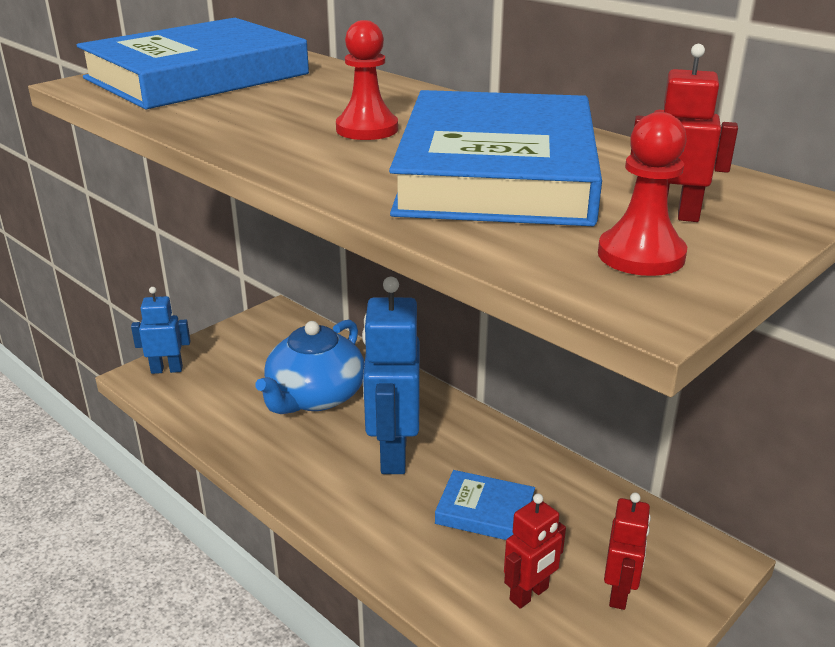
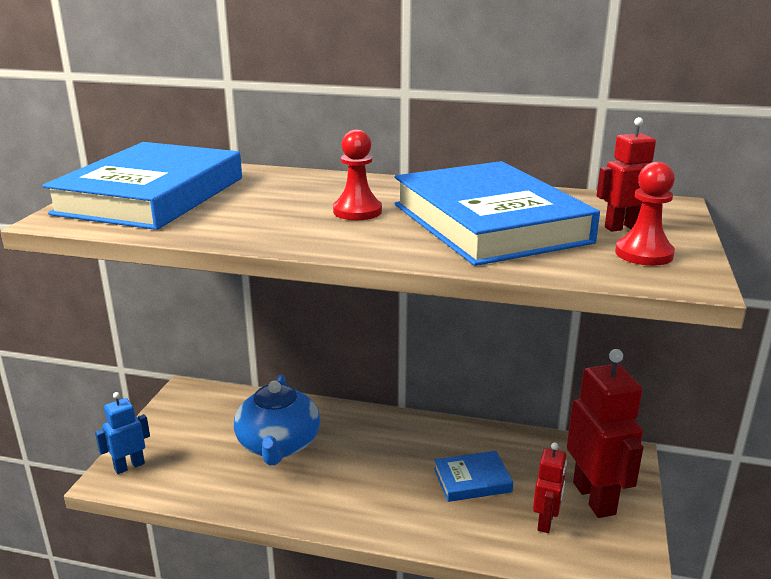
camera: 30 degrees left, 5 degrees down
blue robot [362,277,420,474] -> none
red robot [604,492,651,610] -> red robot [567,349,643,518], size x1.84

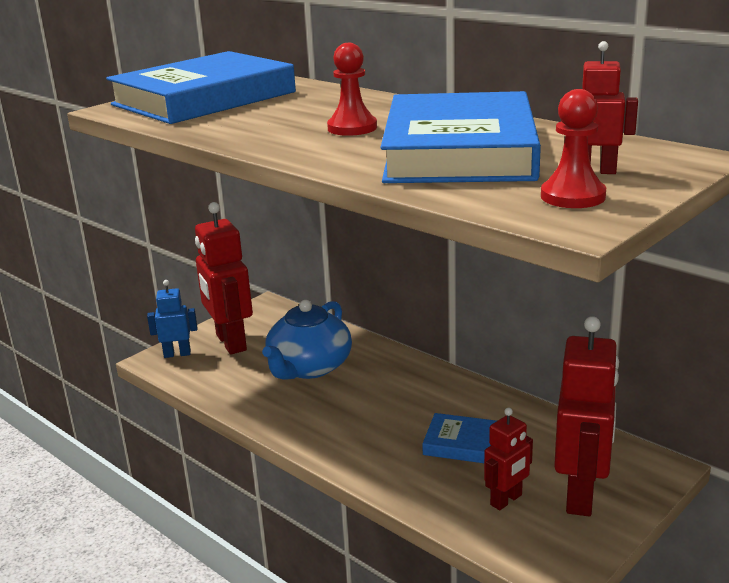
camera: 30 degrees right, 0 degrees up
none -> red robot [195,202,253,354]

